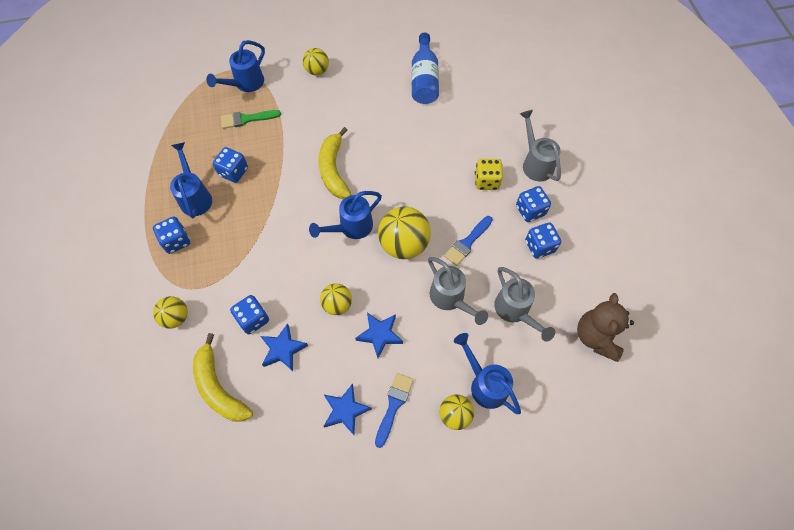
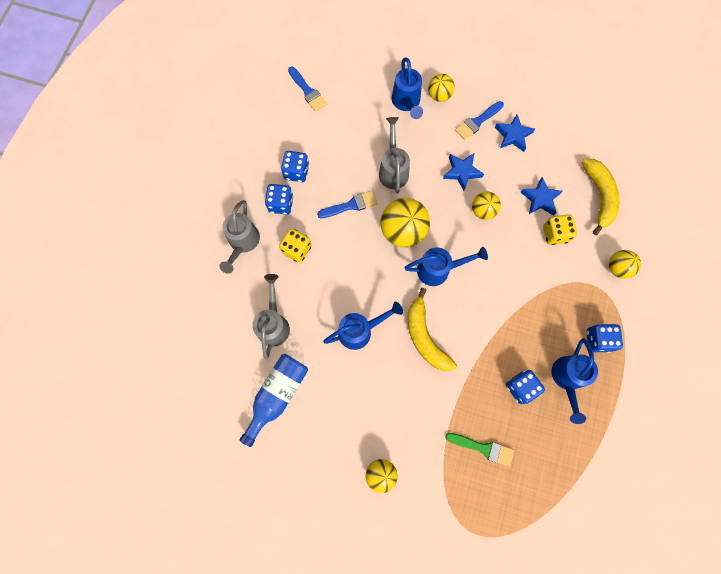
camera: 150 degrees left, 10 degrees up
blue watering can [206,40,265,92] -> blue watering can moved to [323,302,403,350]
blue dice [230,295,269,335] -> yellow dice [543,214,577,245]
yellow banana [318,127,351,199] -> yellow banana turned 135 degrees clockwise [407,288,457,371]
grey watering can [494,267,555,341] -> grey watering can moved to [252,274,290,359]
brown teddy bear [577,293,634,362] -> blue brush [288,67,327,112]

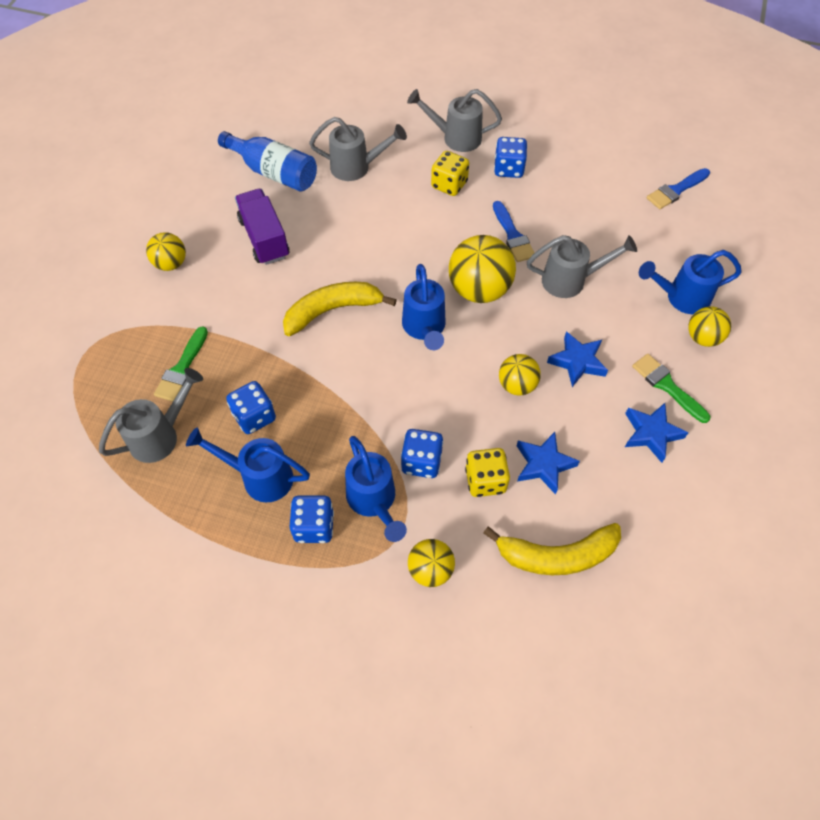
camera: 90 degrees right, 15 degrees down
blue dice [281,151,309,182] -> blue dice moved to [401,429,444,478]
blue watering can [323,302,403,350] -> blue watering can moved to [345,436,407,542]
blue brush [455,101,504,140] -> green brush [632,354,710,423]
none -> grey watering can [99,368,203,463]
none -> purple truck [235,189,289,265]

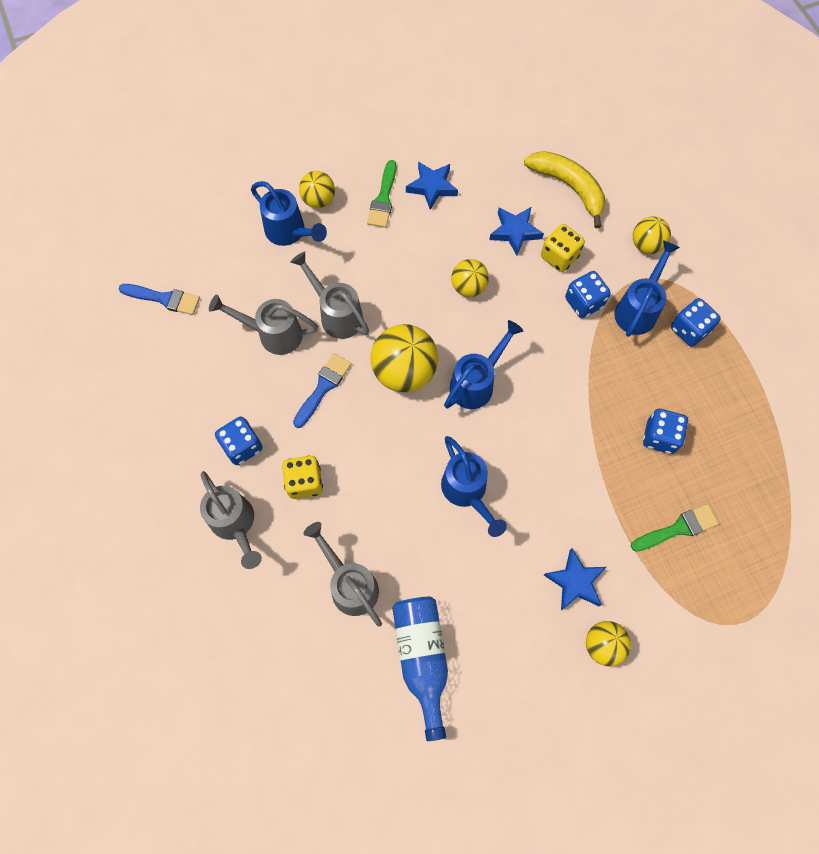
camera: 130 degrees left, 10 degrees up
grey watering can [99,368,203,463] -> grey watering can moved to [209,294,318,355]
blue watering can [186,427,310,502] -> blue watering can moved to [441,436,507,537]
purple truck [235,189,289,265] -> none
yellow banana [283,282,397,336] -> none
blue star [547,331,608,387] -> blue star moved to [544,548,606,610]

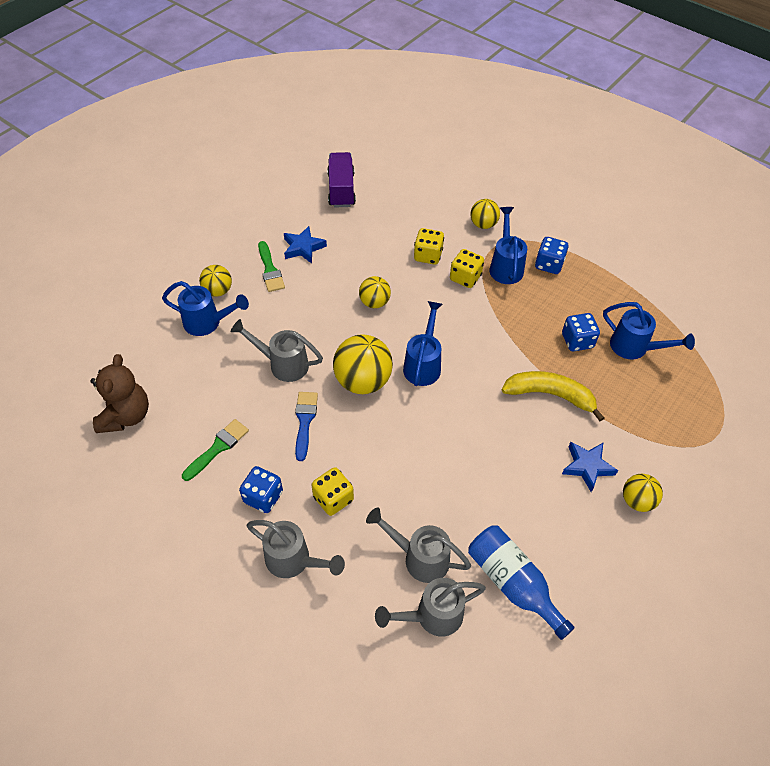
camera: 30 degrees left, 15 degrees down
blue brush [119,284,200,315] -> brown teddy bear [91,354,149,433]
grey watering can [209,294,318,355] -> grey watering can moved to [375,578,486,637]
blue watering can [441,436,507,537] -> blue watering can moved to [603,302,695,360]
blue star [489,207,544,256] -> none
yellow banana [524,151,605,228] -> yellow banana moved to [502,371,604,421]
blue dice [565,271,611,318] -> yellow dice [450,249,484,288]
green brush [631,504,719,552] -> green brush moved to [182,419,249,481]
none -> purple truck [327,152,356,208]

